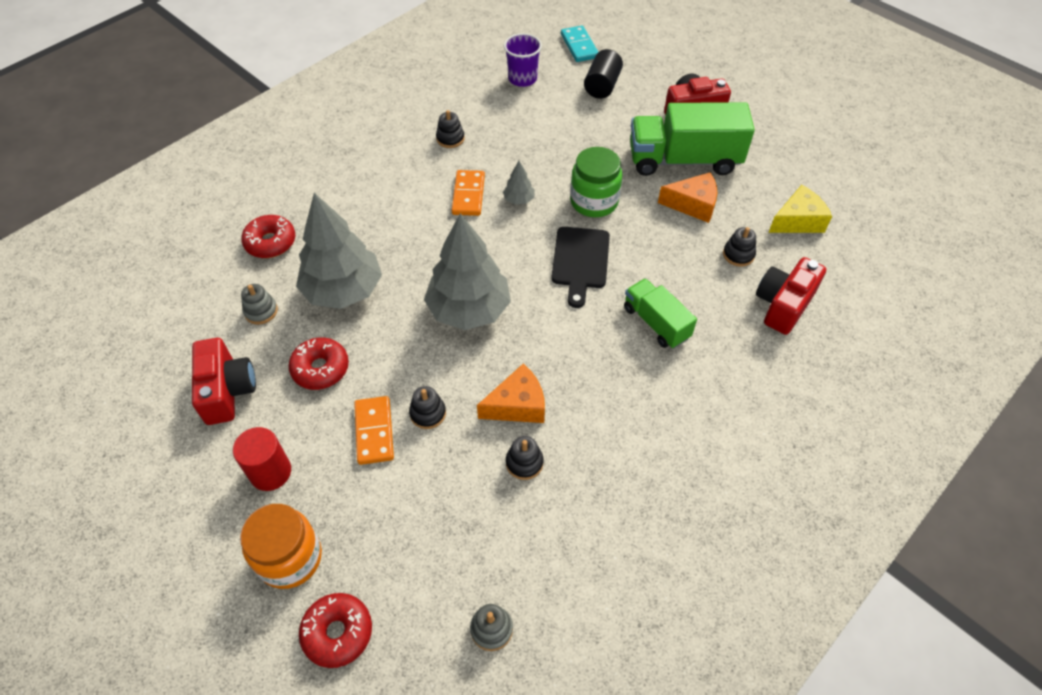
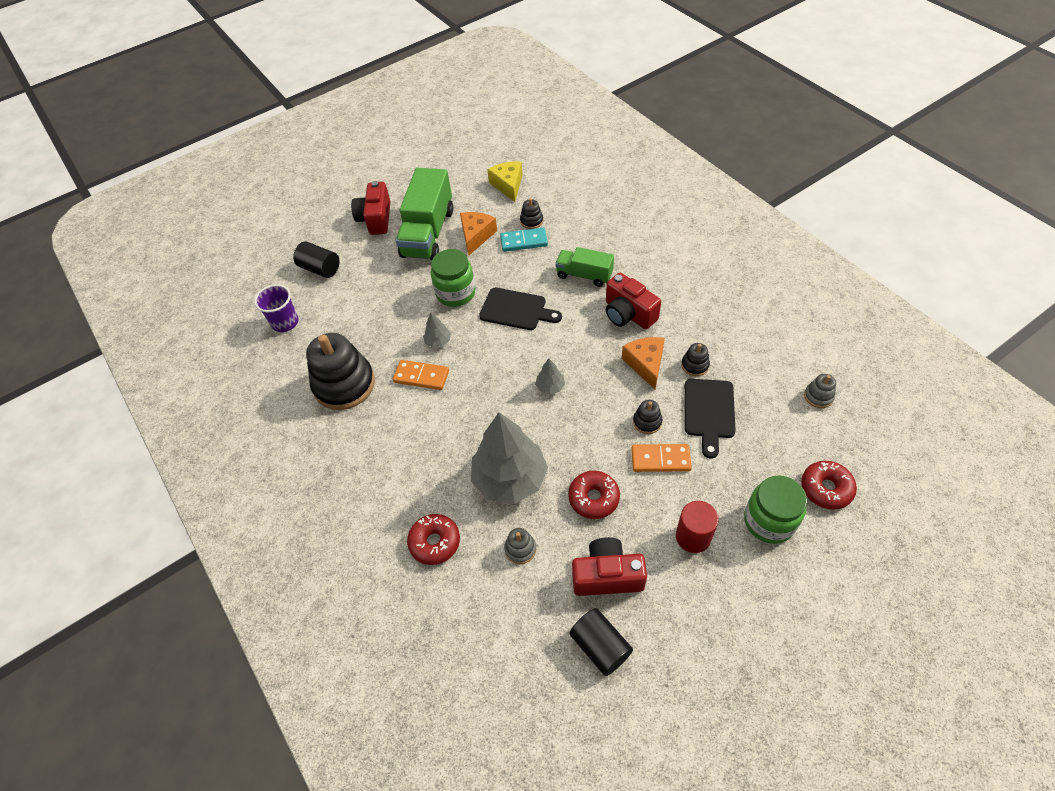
camera: 75 degrees left, 0 degrees up
orange jar [240,504,322,589] -> green jar [744,476,807,544]
grey tree [424,213,511,330] -> grey tree [535,358,565,394], size x0.42
black stacking toy [436,110,465,148] -> black stacking toy [306,333,375,410], size x2.31
turquoise domino [561,26,598,62] -> turquoise domino moved to [500,227,548,252]
green truck [624,279,697,349] -> green truck turned 45 degrees clockwise [555,247,614,287]
red camera [756,257,826,335] -> red camera moved to [606,273,661,329]
none -> black cylinder [569,608,633,676]
none -> black cutting board [685,379,736,459]

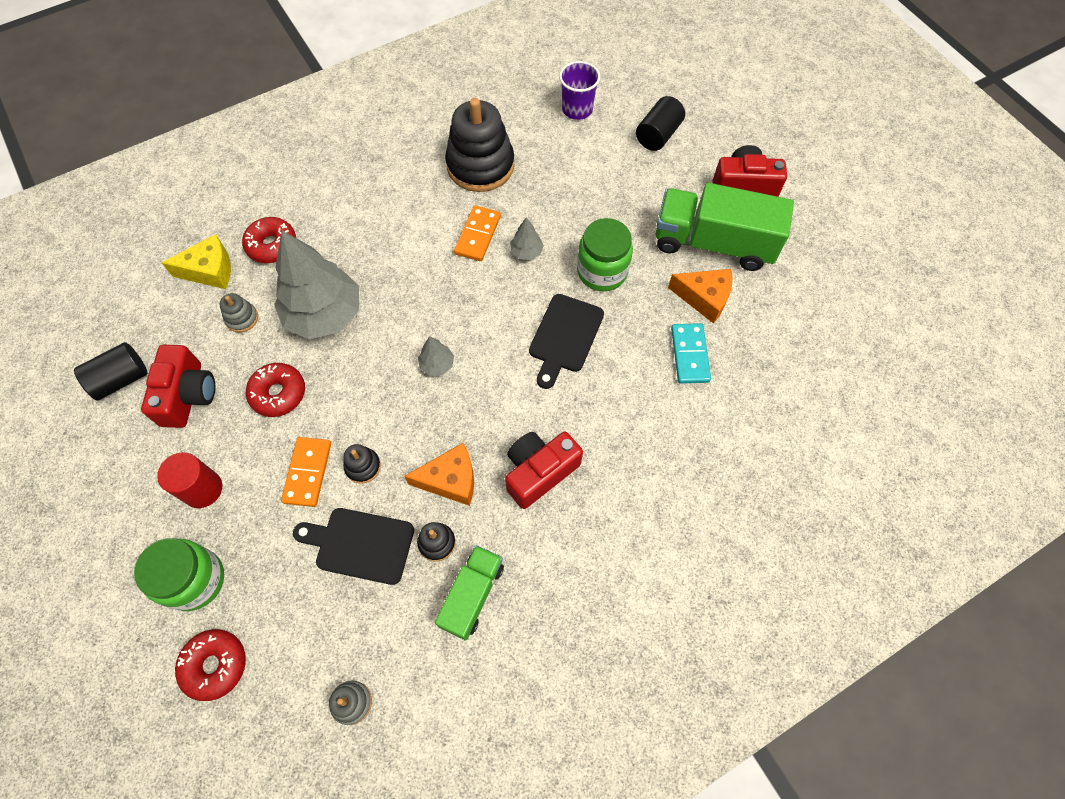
camera: 90 degrees right, 10 degrees up
yellow cheese [487,161,523,202] -> yellow cheese moved to [162,234,231,289]
black stacking toy [520,198,543,229] -> none
green truck [555,247,614,287] -> green truck moved to [435,545,504,640]

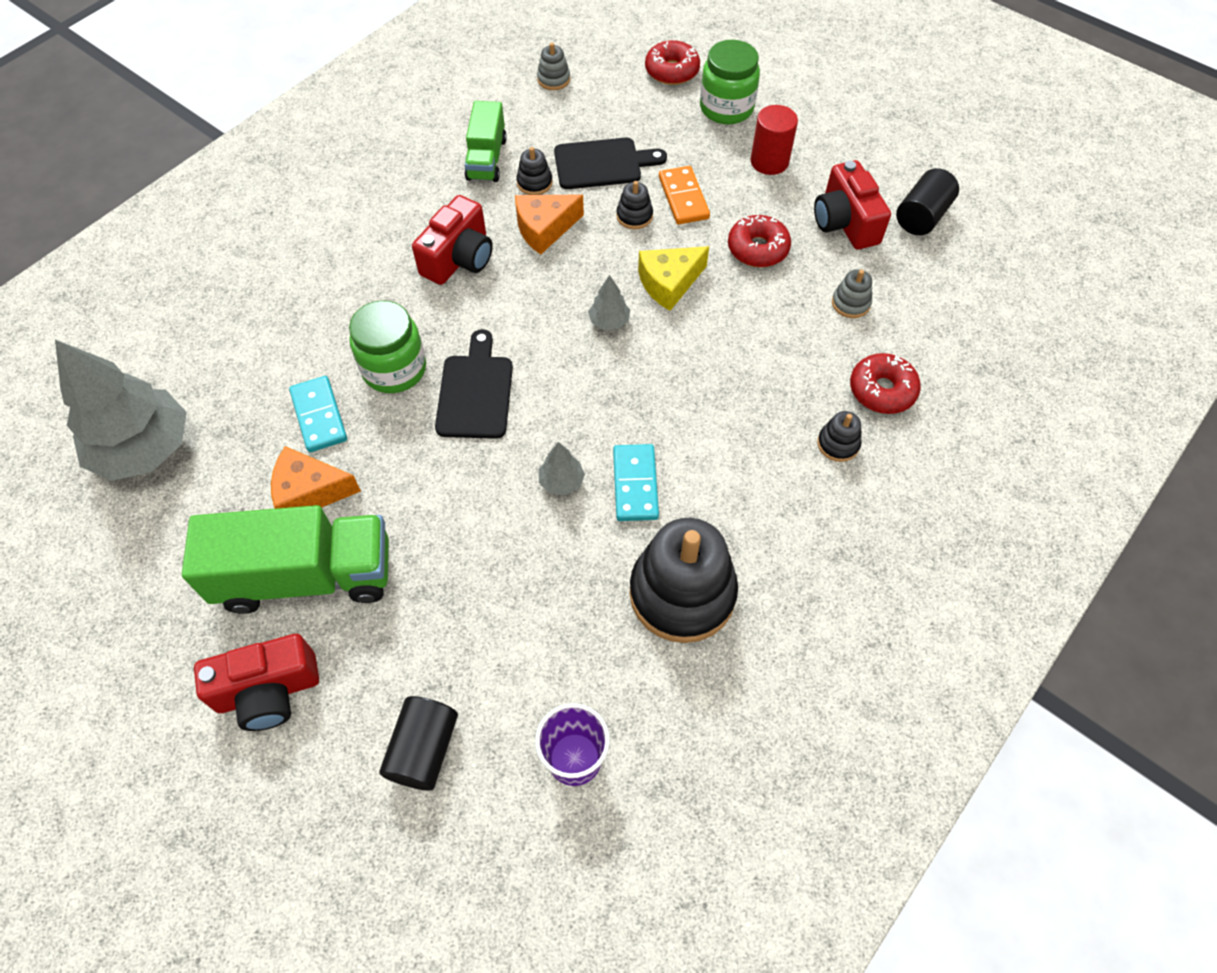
camera: 160 degrees right, 5 degrees down
yellow cheese [162,234,231,289] -> yellow cheese moved to [638,246,709,311]
grey tree [274,231,359,339] -> grey tree moved to [55,340,187,481]
orange domino [454,205,501,261] -> turquoise domino [613,444,659,521]
green jar [577,218,633,291] -> green jar moved to [349,300,426,393]
none -> black stacking toy [817,411,862,462]

